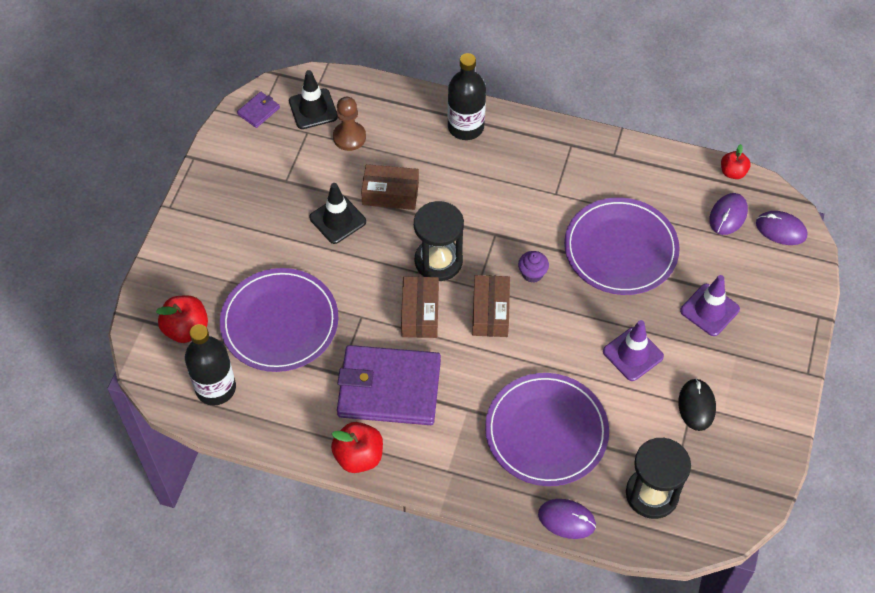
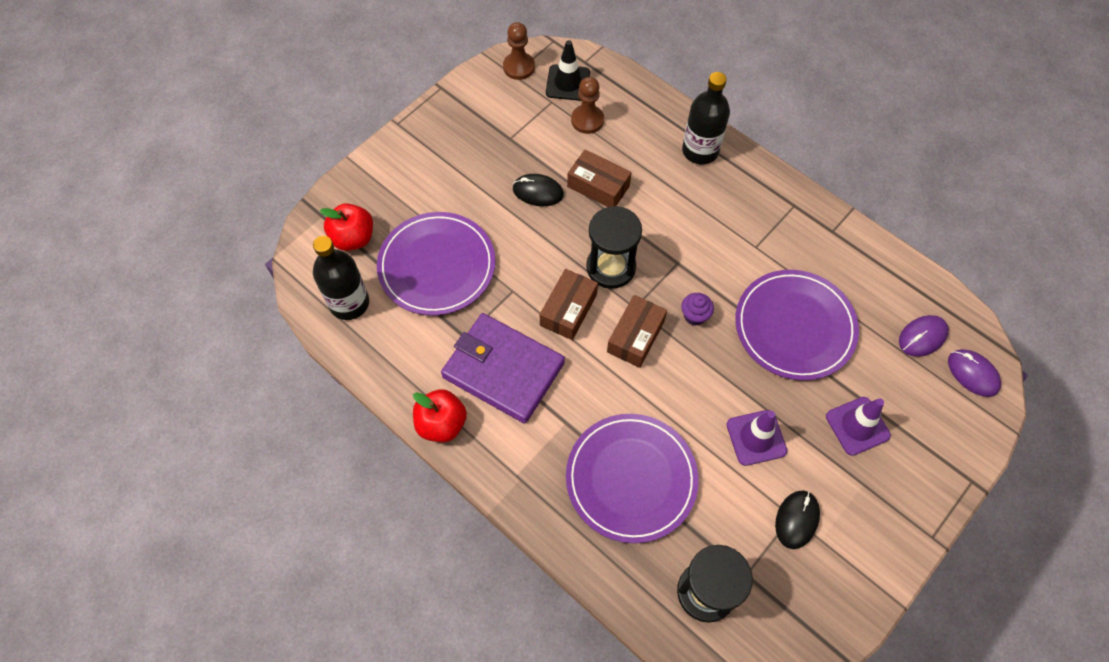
camera: 25 degrees right, 5 degrees up
purple wallet [237,92,280,128] -> brown pawn [503,22,535,80]
black traffic cone [309,183,366,244] -> black mouse [513,174,564,206]
purple mouse [538,499,596,539] -> none
red apple [721,144,751,179] -> none

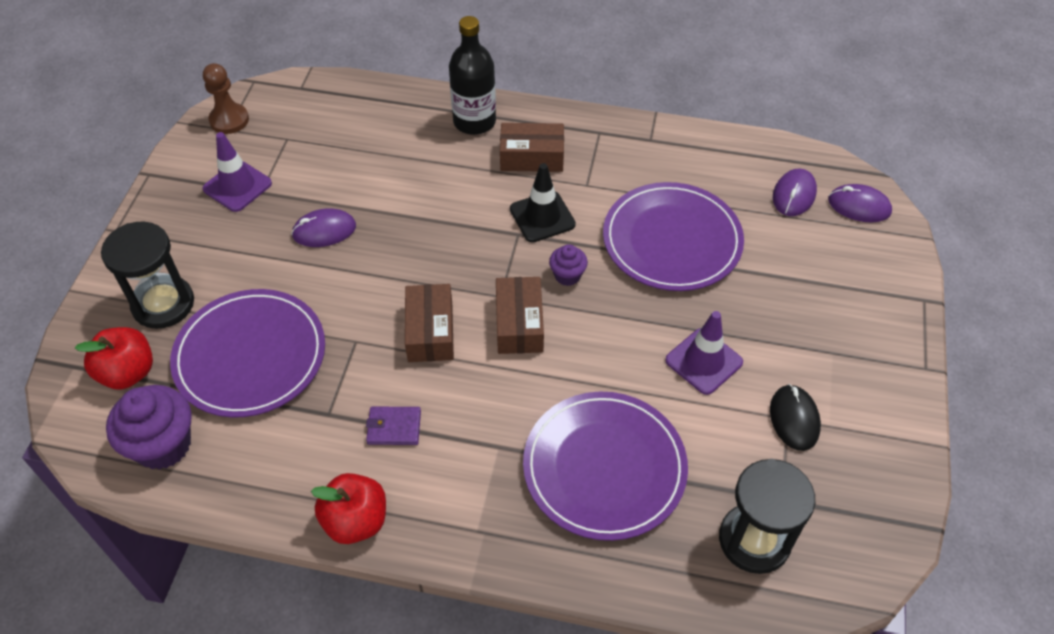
camera: 30 degrees left, 10 degrees down
black bottle [313,236,369,320] -> purple cupcake [106,385,192,470]
purple wallet [441,313,565,424] -> purple wallet [366,407,421,445], size x0.40
black mouse [513,174,564,206] -> purple mouse [291,209,356,247]
black traffic cone [546,40,590,101] -> black traffic cone moved to [510,163,576,242]
brown box [567,149,632,207] -> brown box moved to [500,123,564,172]
brown pawn [571,77,604,134] -> none
black hourglass [586,206,642,289] -> black hourglass moved to [101,221,194,329]
purple traffic cone [826,397,891,456] -> purple traffic cone moved to [203,132,272,212]

